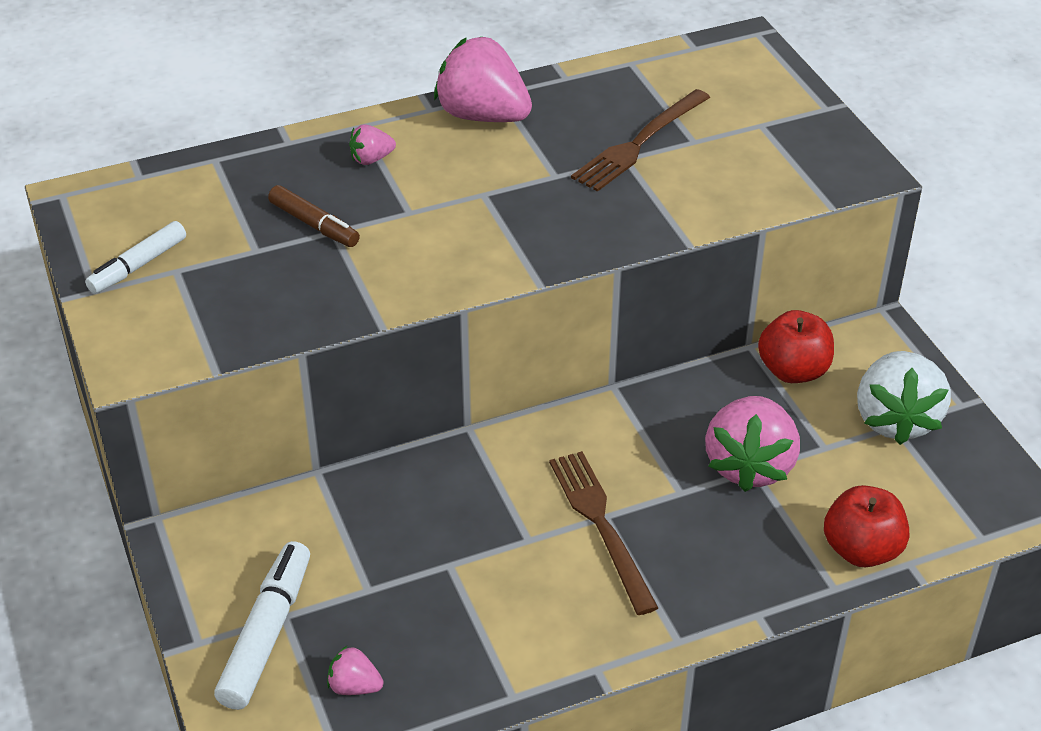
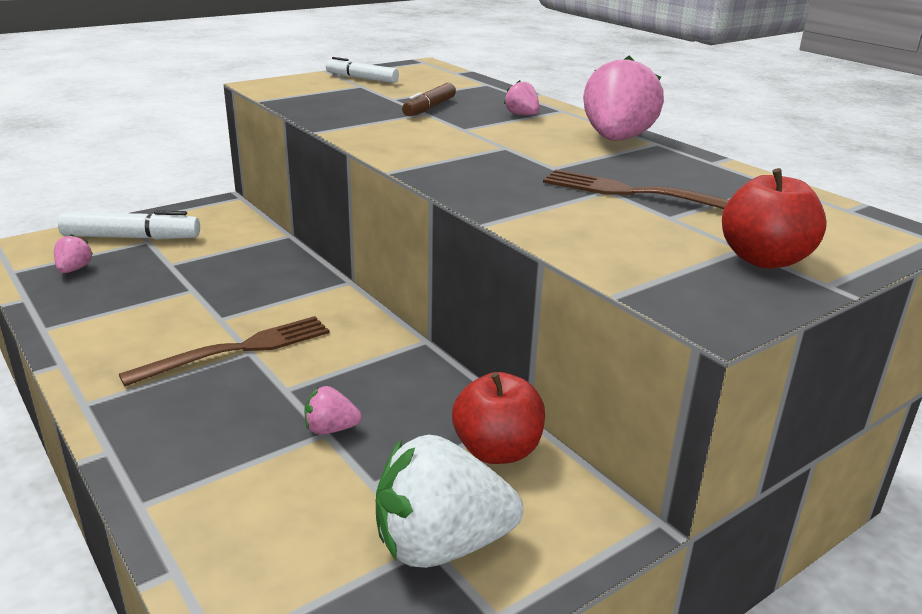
camera: 75 degrees right, 15 degrees down
pink strawberry [705,396,800,492] -> pink strawberry [305,386,362,435], size x0.46
red apple [824,485,909,567] -> red apple moved to [722,168,827,269]

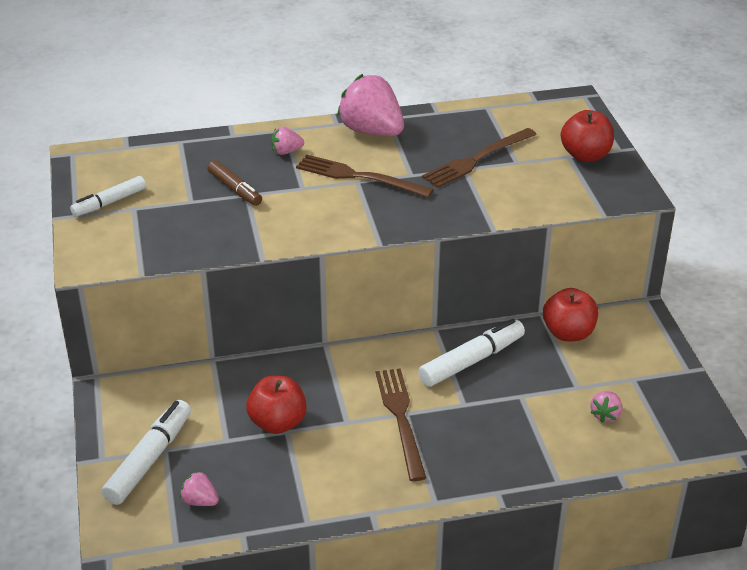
camera: 65 degrees left, 10 degrees up
pink strawberry [305,386,362,435] -> pink strawberry moved to [590,391,622,423]
white strawberry [376,435,523,568] -> none
none -> red apple [246,376,307,434]
none -> brown fork [296,155,434,198]
none -> white marker [418,319,525,387]

